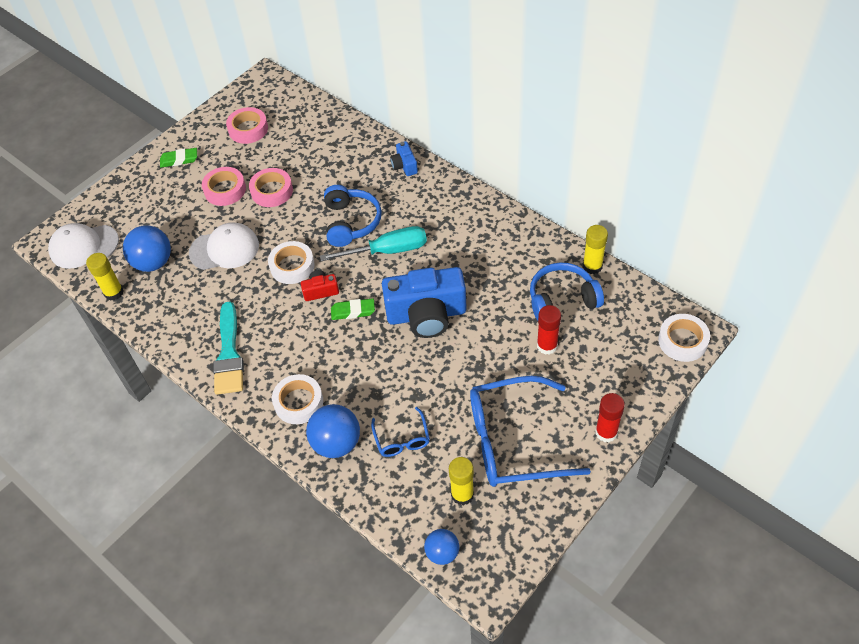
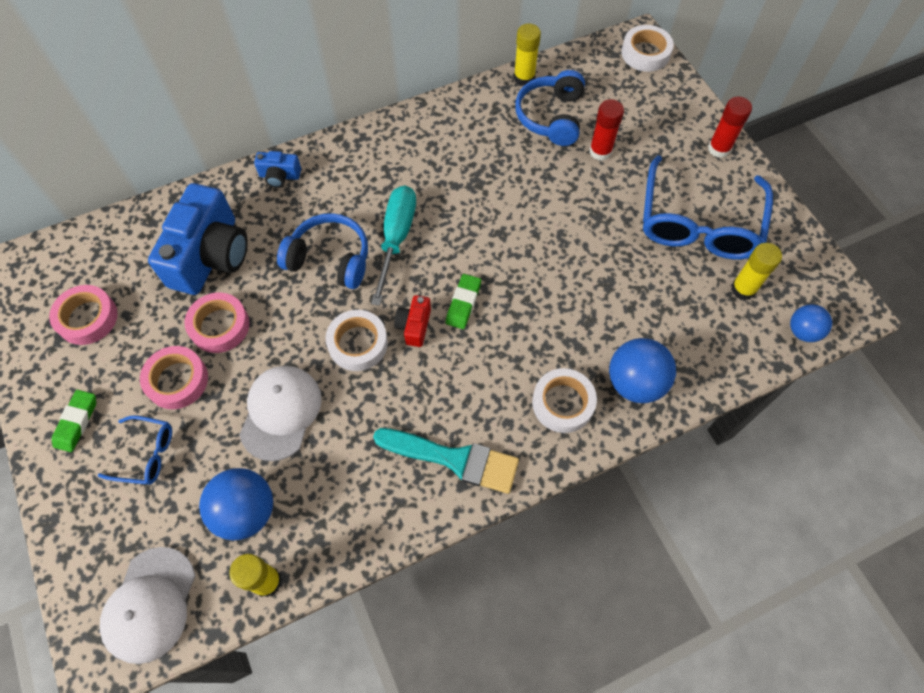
camera: 70 degrees left, 10 degrees up
blue glasses [371,407,430,457] -> blue glasses moved to [97,415,172,485]
blue camera [382,267,467,338] -> blue camera moved to [148,183,248,295]

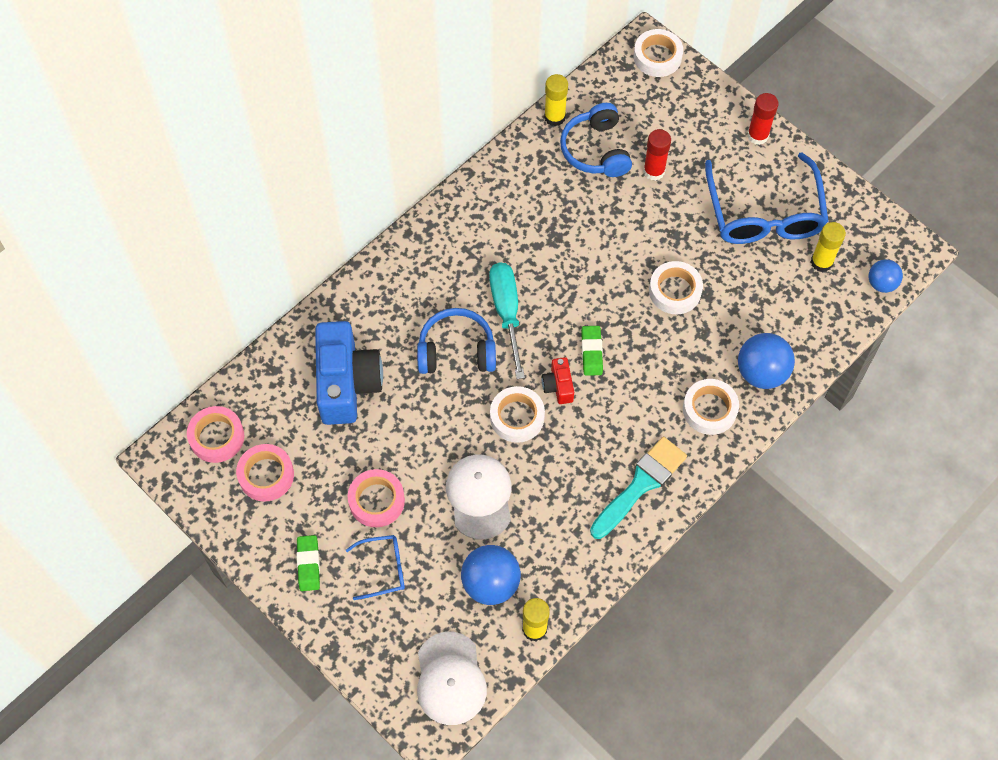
camera: 20 degrees left, 0 degrees up
pink tape [185,293,250,353] -> pink tape moved to [187,406,244,463]
blue camera [254,151,301,188] -> none
turquoise brush [373,428,519,494] -> turquoise brush turned 45 degrees counterclockwise [590,437,687,539]
none -> white tape [649,261,703,314]

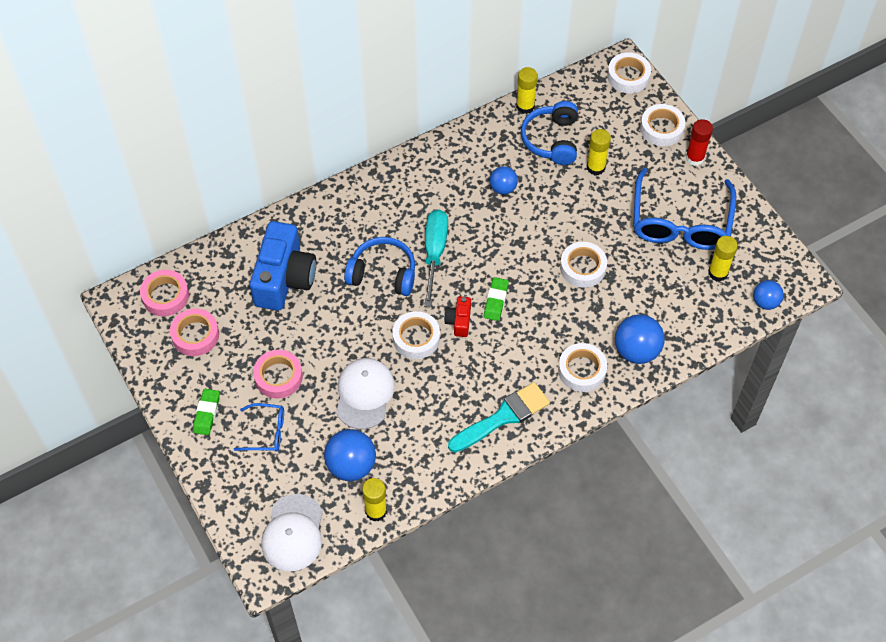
camera: 15 degrees right, 5 degrees down
red glue stick [643,129,671,181] -> yellow glue stick [587,129,611,175]
none -> blue ball [490,166,518,195]
none -> white tape [640,104,685,146]

